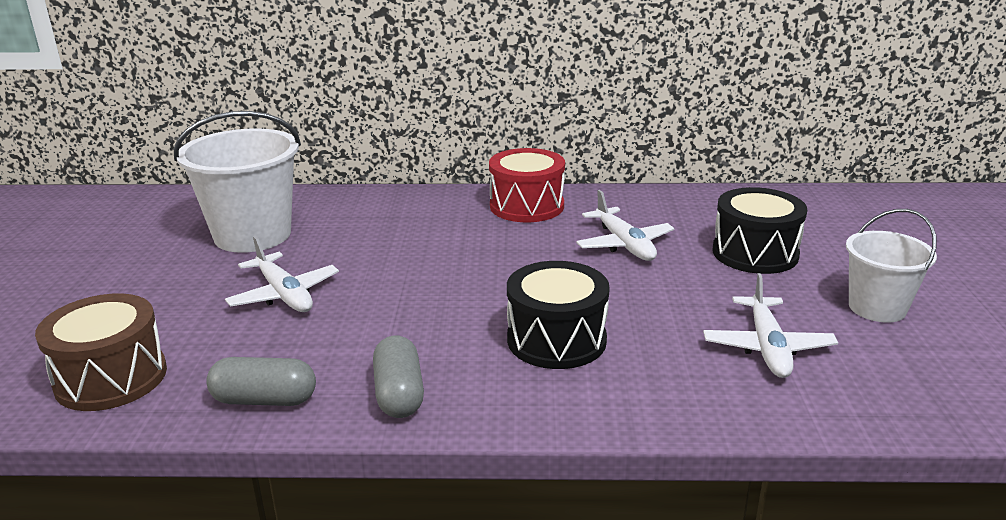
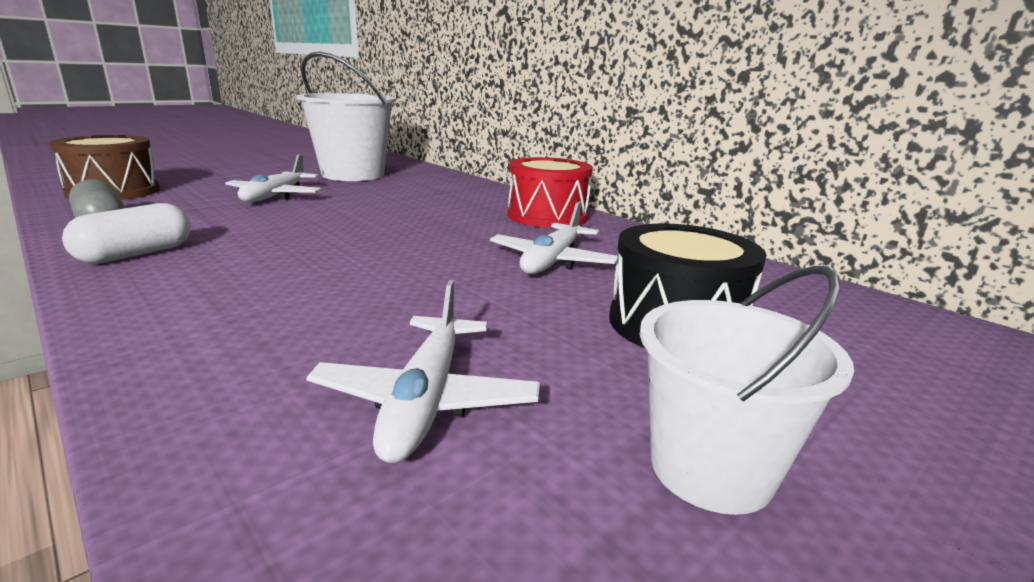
camera: 45 degrees right, 5 degrees down
grey capsule [373,335,424,418] -> white capsule [62,203,191,264]
black drum [507,261,610,369] -> none
white plane [703,273,838,378] -> white plane turned 45 degrees counterclockwise [306,280,540,463]

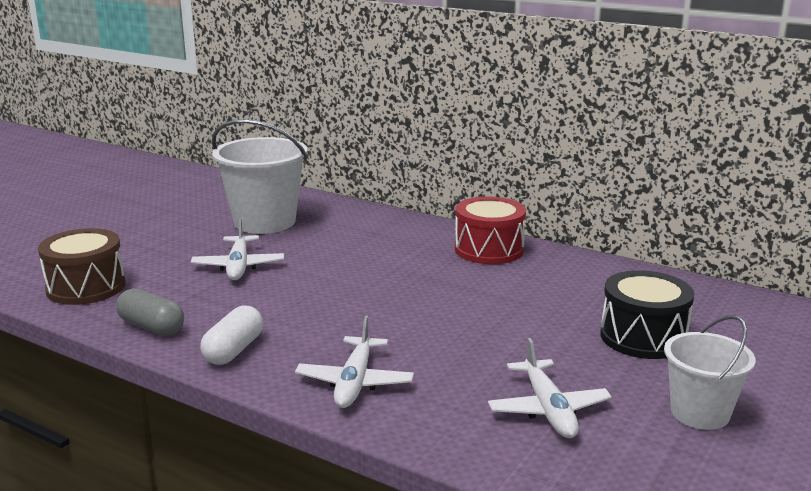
camera: 15 degrees left, 0 degrees up
white plane [490,201,618,274] -> white plane moved to [295,316,414,408]

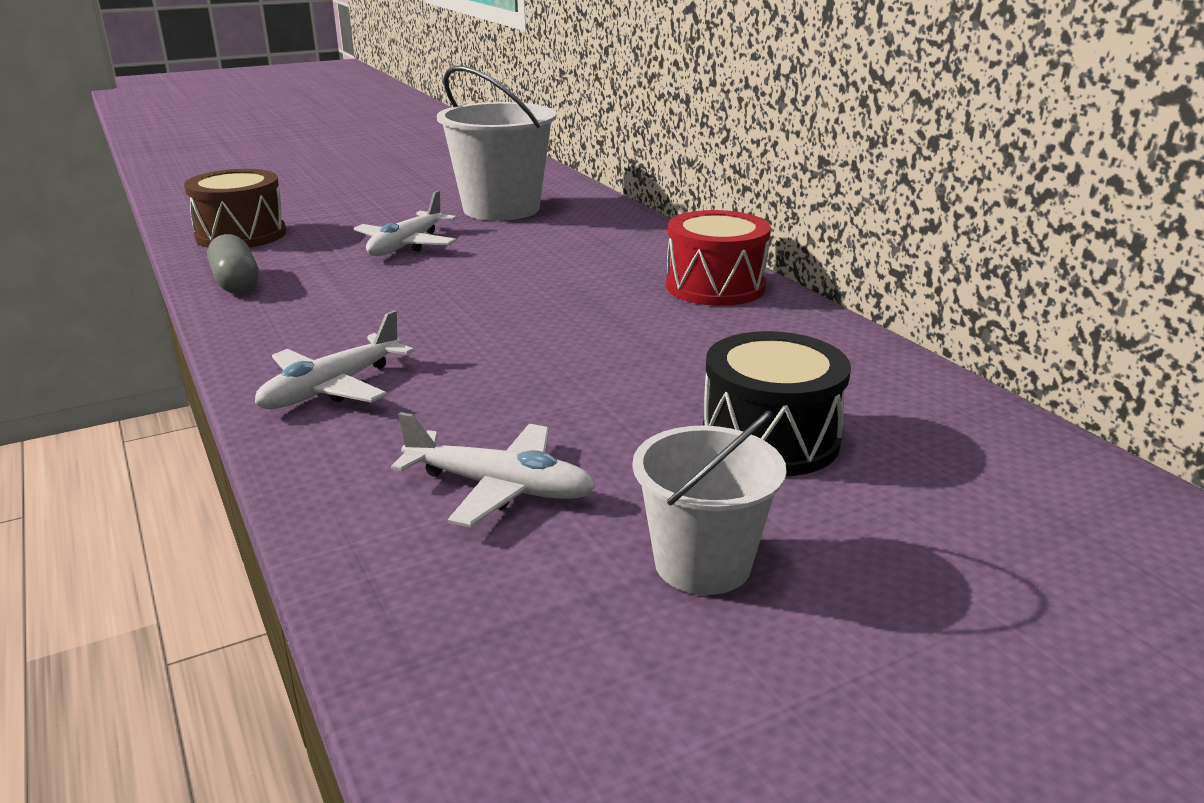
camera: 30 degrees right, 5 degrees up
white capsule [200,306,263,365] -> none
white plane [488,338,612,438] -> white plane turned 90 degrees counterclockwise [391,412,596,527]

